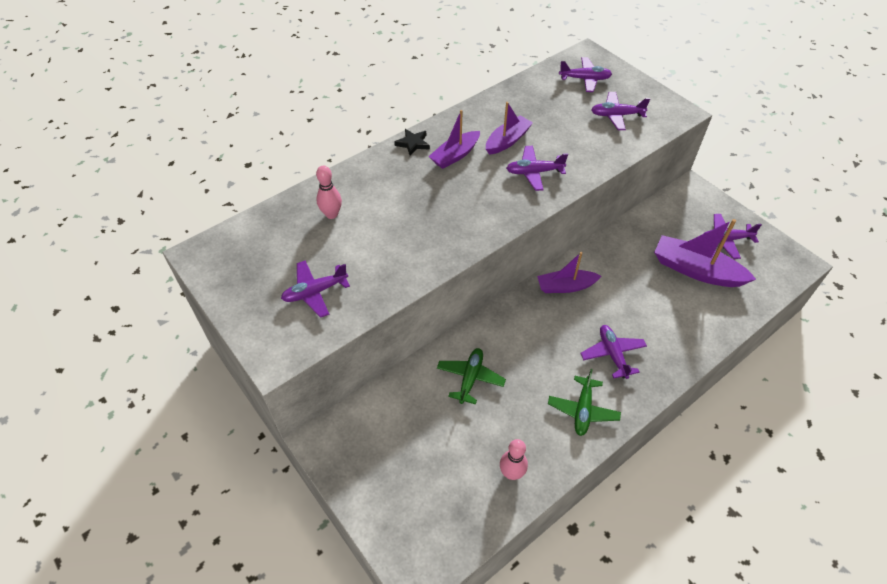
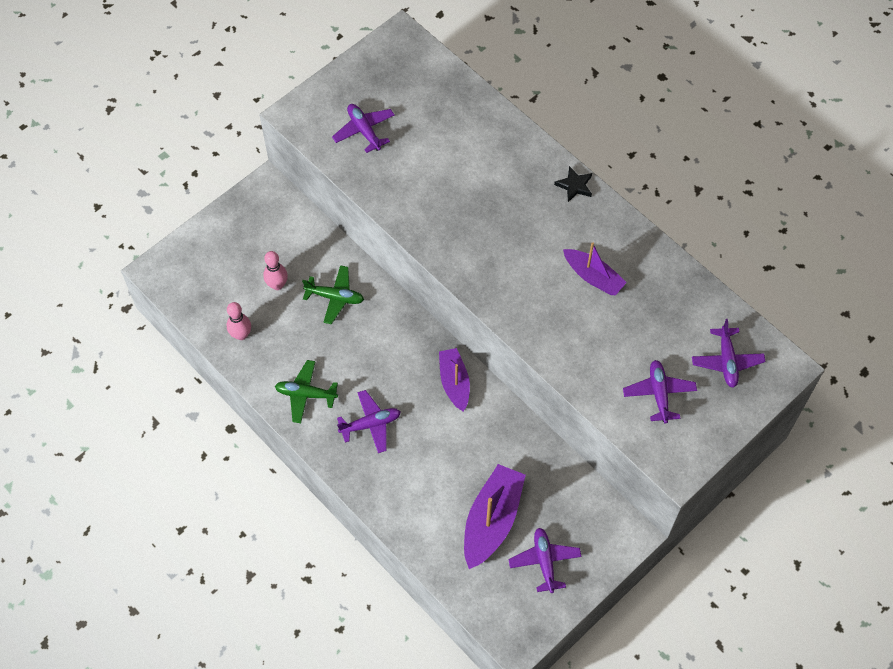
camera: 85 degrees right, 10 degrees up
pink bowling pin [316,165,342,219] -> pink bowling pin moved to [263,251,288,290]
purple boat [428,110,480,169] -> none
purple plane [506,146,568,191] -> none

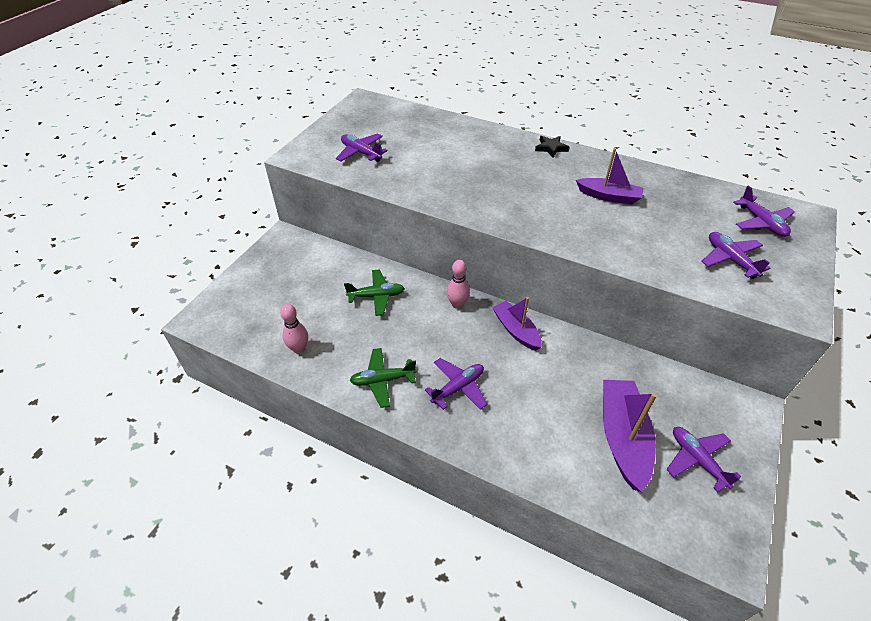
camera: 20 degrees left, 15 degrees down
pink bowling pin [263,251,288,290] -> pink bowling pin moved to [447,260,470,309]

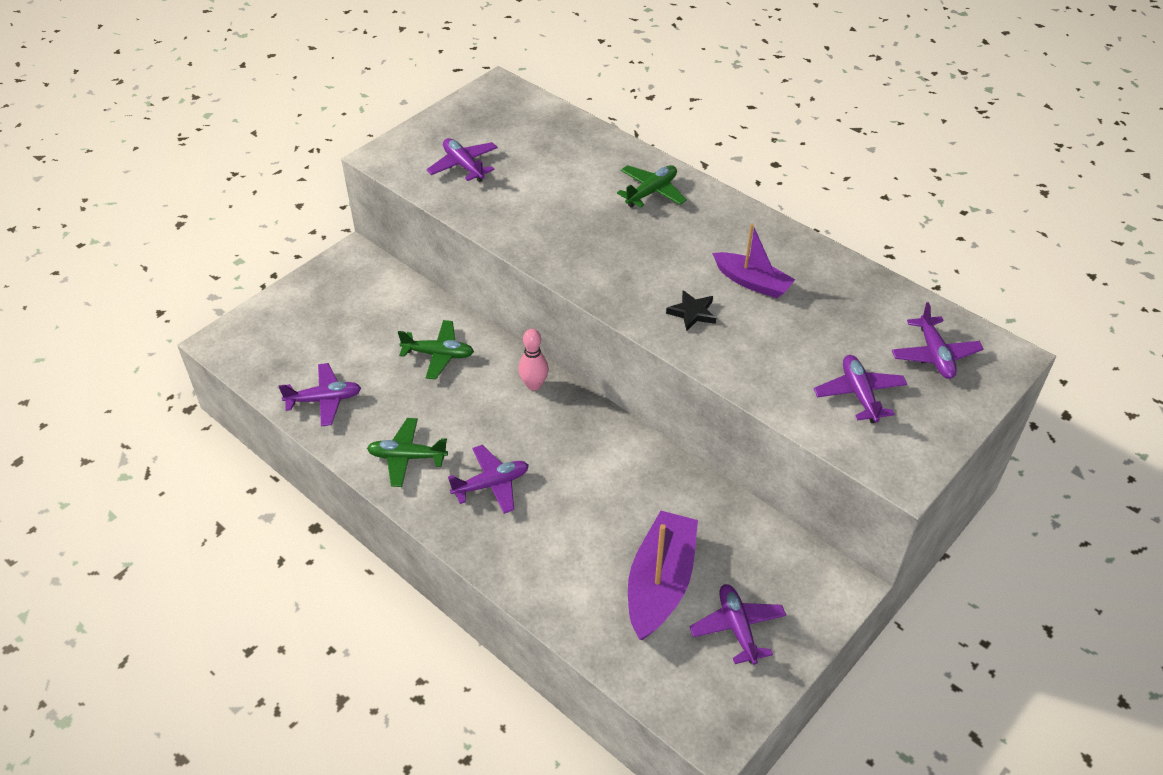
camera: 15 degrees right, 0 degrees up
pink bowling pin [280,304,308,354] -> purple plane [278,363,361,427]
purple boat [492,297,542,351] -> none
black star [535,136,570,158] -> black star moved to [666,290,716,331]
none -> green plane [617,165,687,208]

